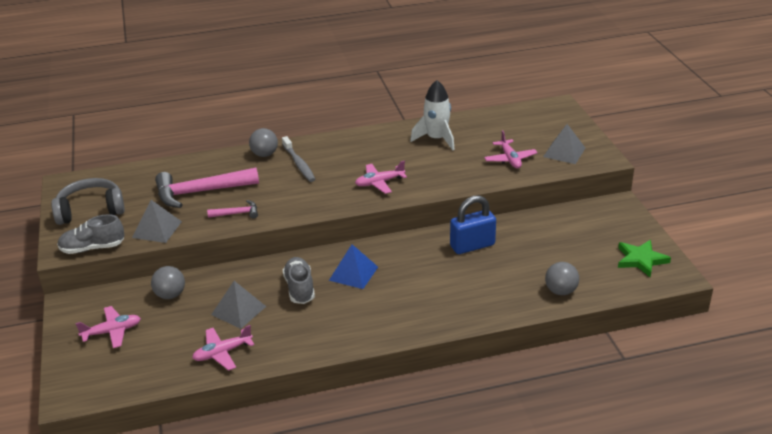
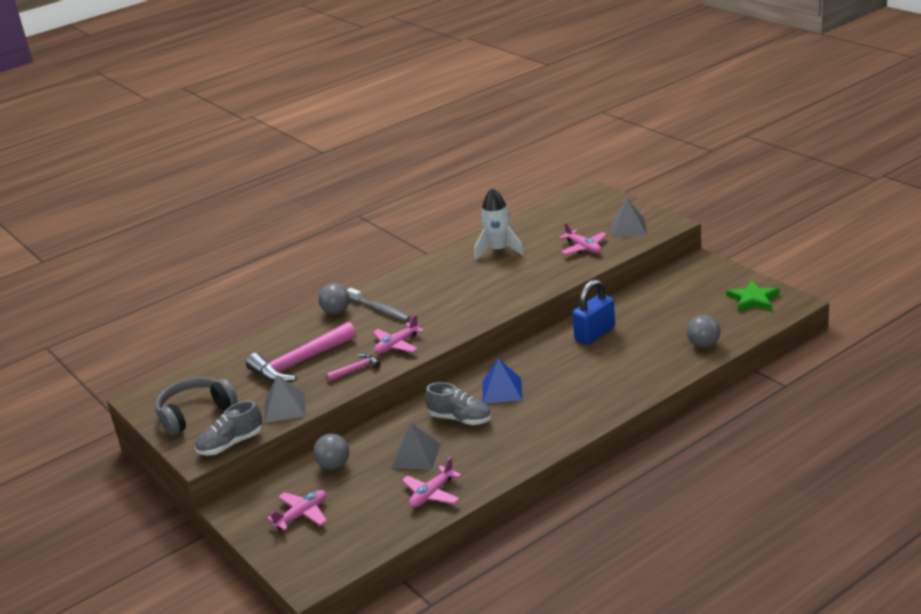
camera: 20 degrees left, 5 degrees down
grey shoe [283,257,315,304] -> grey shoe turned 150 degrees clockwise [425,382,491,425]
pink plane [355,161,407,194] -> pink plane moved to [373,315,424,354]

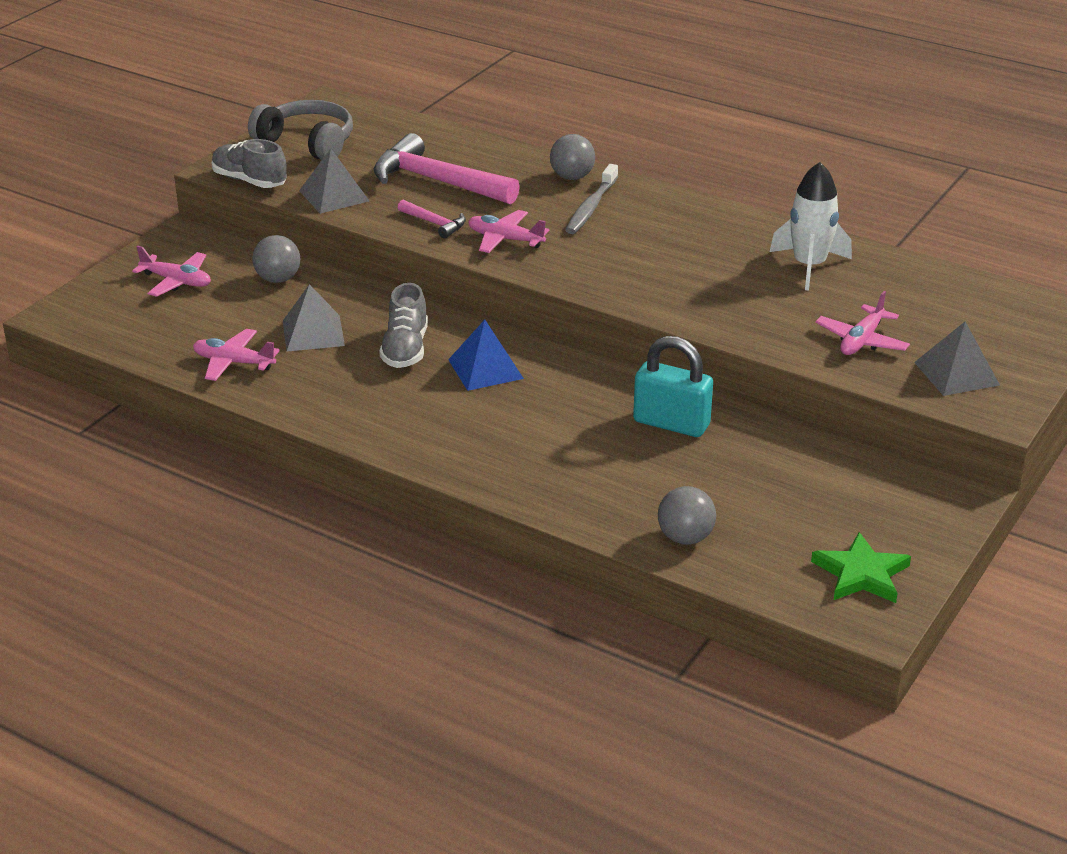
camera: 65 degrees right, 5 degrees up
blue padlock [572,279,615,345] -> turquoise padlock [633,336,713,437]

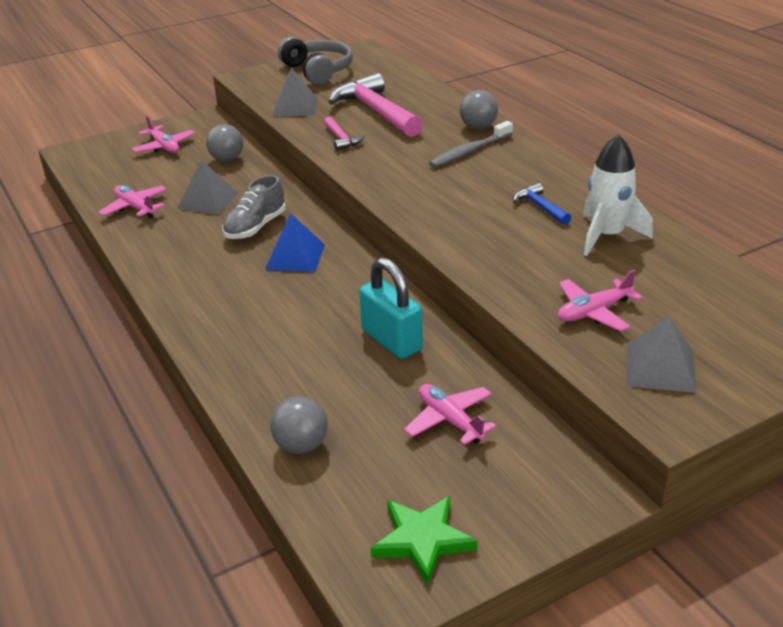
camera: 30 degrees right, 0 degrees up
grey shoe [211,139,287,188] -> none
pink plane [468,210,549,253] -> pink plane moved to [404,384,496,445]
none -> blue hammer [513,183,571,225]

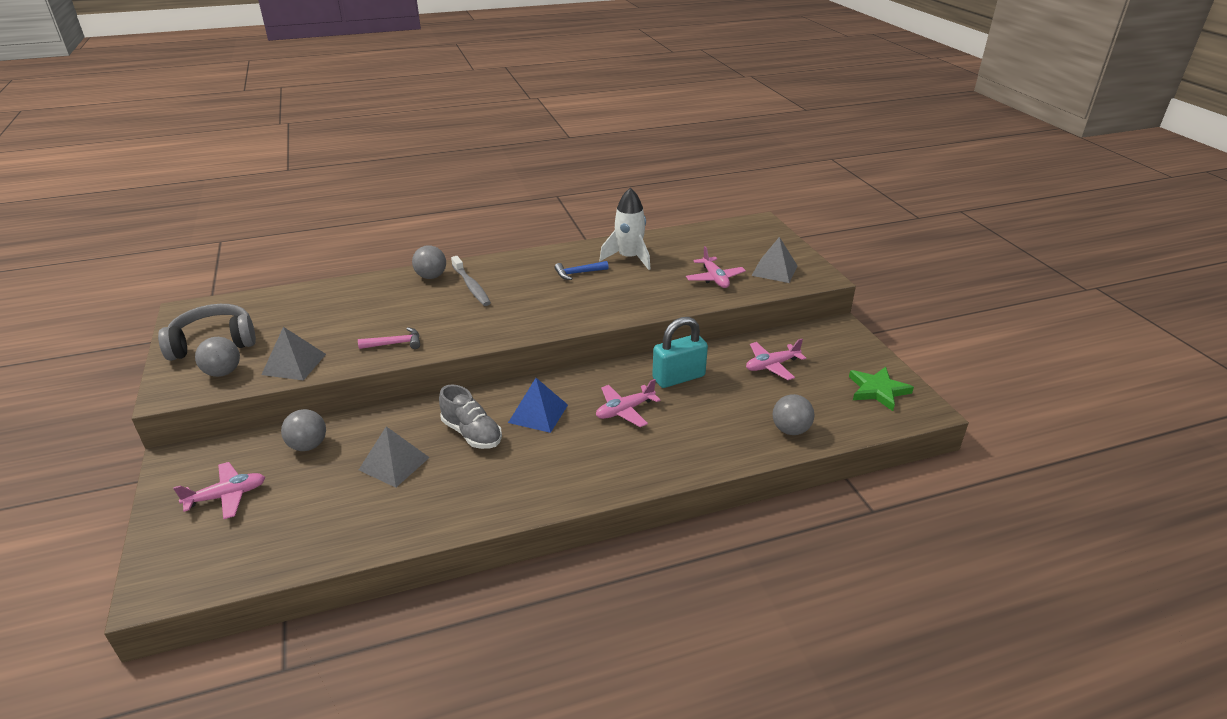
camera: 80 degrees left, 0 degrees up
pink plane [99,185,167,218] -> pink plane moved to [596,379,661,427]
pink hammer [328,73,423,137] -> none
none -> grey ball [195,337,240,377]

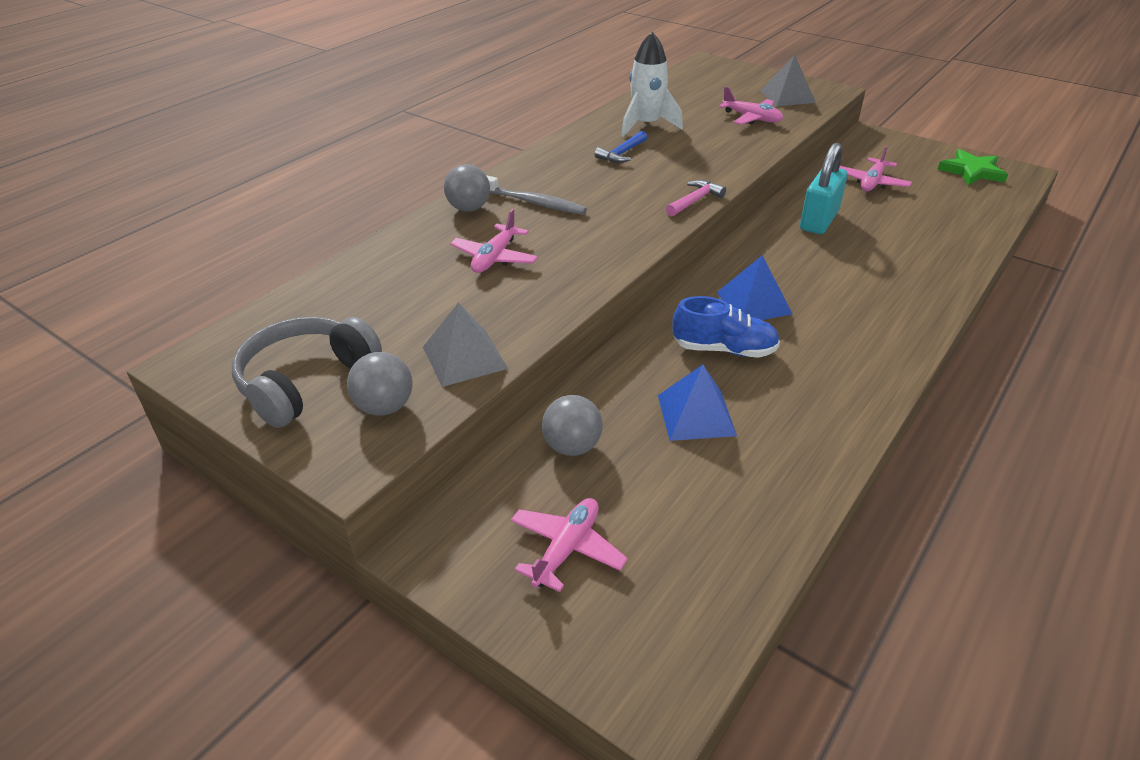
camera: 35 degrees left, 5 degrees up
pink hammer [358,327,420,349] -> pink hammer moved to [666,180,726,216]
grey pyramid [359,426,430,488] -> blue pyramid [658,365,737,441]
grey shoe [439,384,502,449] -> blue shoe [672,296,780,358]
pink plane [596,379,661,427] -> pink plane moved to [450,209,538,273]
grey ball [773,394,814,435] -> none

